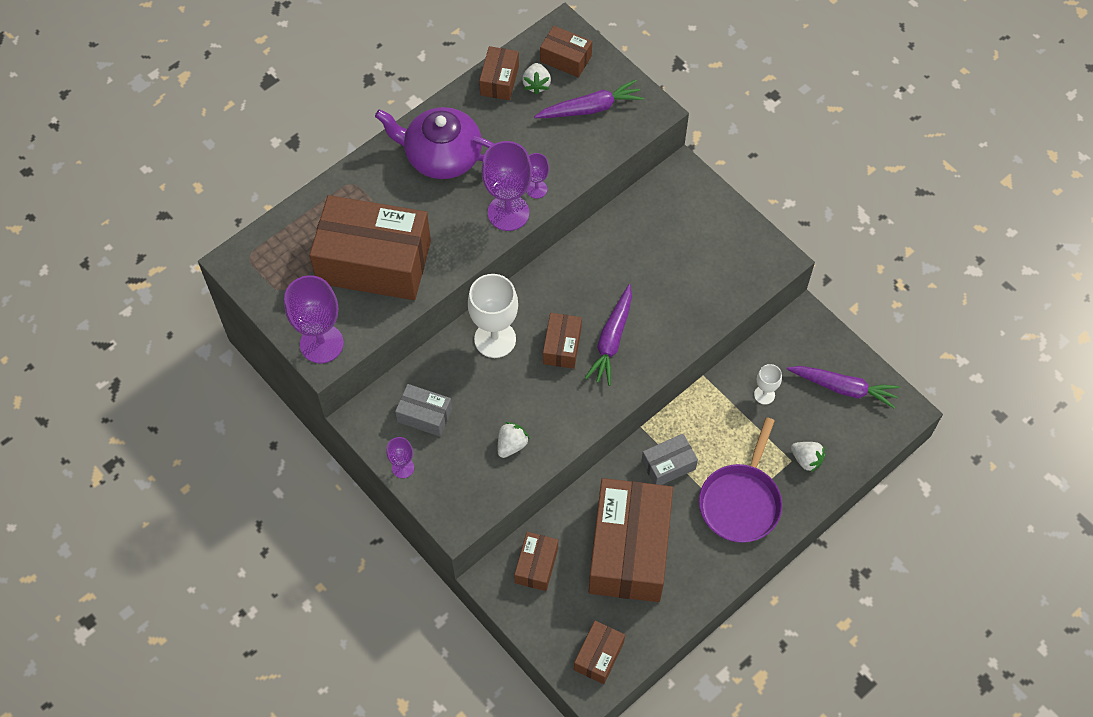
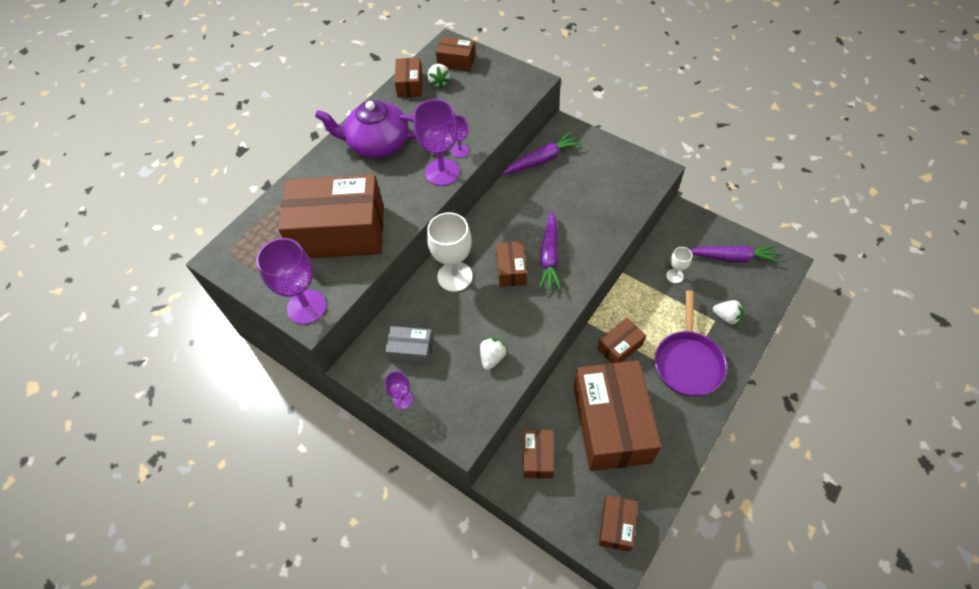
camera: 10 degrees left, 5 degrees down
purple carrot [534,80,644,118] -> purple carrot moved to [502,132,581,175]
grey box [641,434,698,485] -> brown box [597,318,646,363]

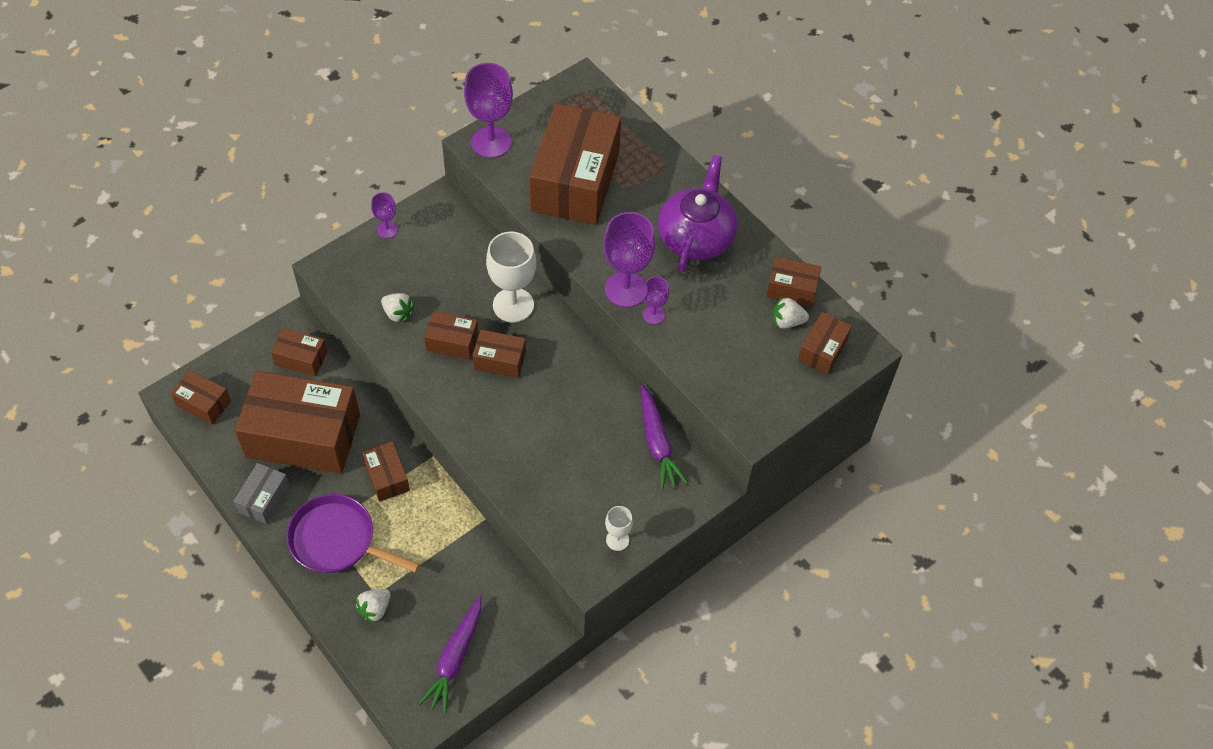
camera: 100 degrees right, 0 degrees up
grey box [385,326,434,365] -> grey box moved to [234,463,290,524]
purple carrot [538,211,561,290] -> none
white goblet [666,247,692,283] -> white goblet moved to [605,506,633,551]
none -> brown box [424,311,479,360]

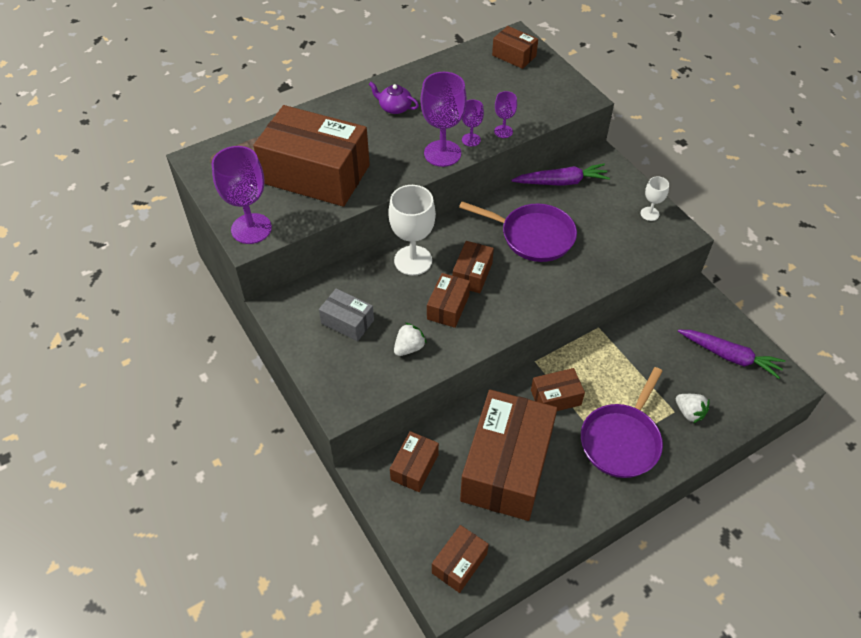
camera: 80 degrees left, 5 degrees down
grey box [234,463,290,524] -> grey box moved to [319,288,374,341]
purple goblet [371,192,398,238] -> purple goblet moved to [494,91,517,138]
purple teapot [658,155,737,272] -> purple teapot [369,82,419,114], size x0.49
brown box [766,257,821,307] -> none
white strawberry [773,297,809,328] -> none
none -> purple pan [459,201,577,262]

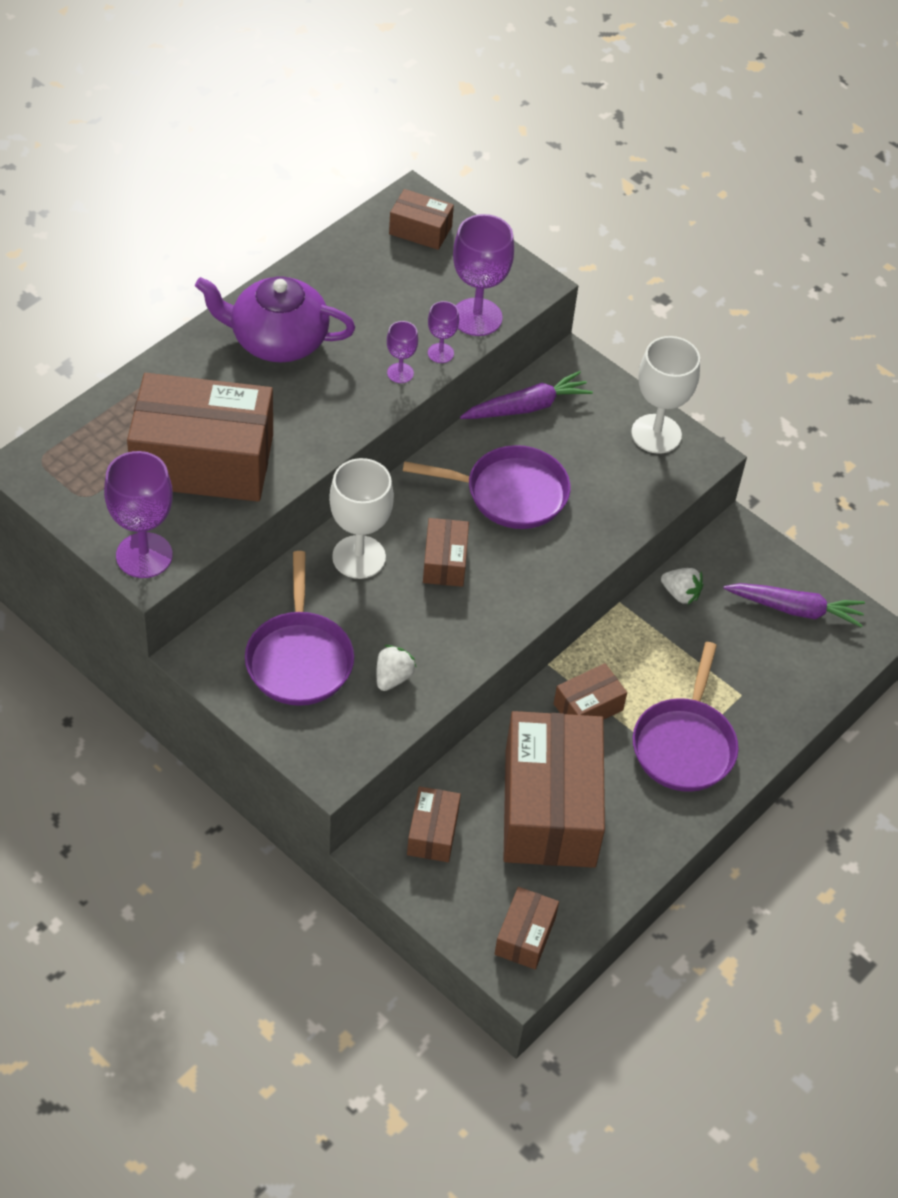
camera: 20 degrees left, 0 degrees up
grey box [319,288,374,341] -> purple pan [245,551,354,706]
purple teapot [369,82,419,114] -> purple teapot [195,276,355,362], size x2.03
purple goblet [420,72,467,167] -> purple goblet moved to [453,214,514,336]
brown box [427,273,470,328] -> none
white goblet [641,176,669,221] -> white goblet [631,336,700,454], size x1.95
white strawberry [676,394,710,423] -> white strawberry moved to [661,568,703,605]

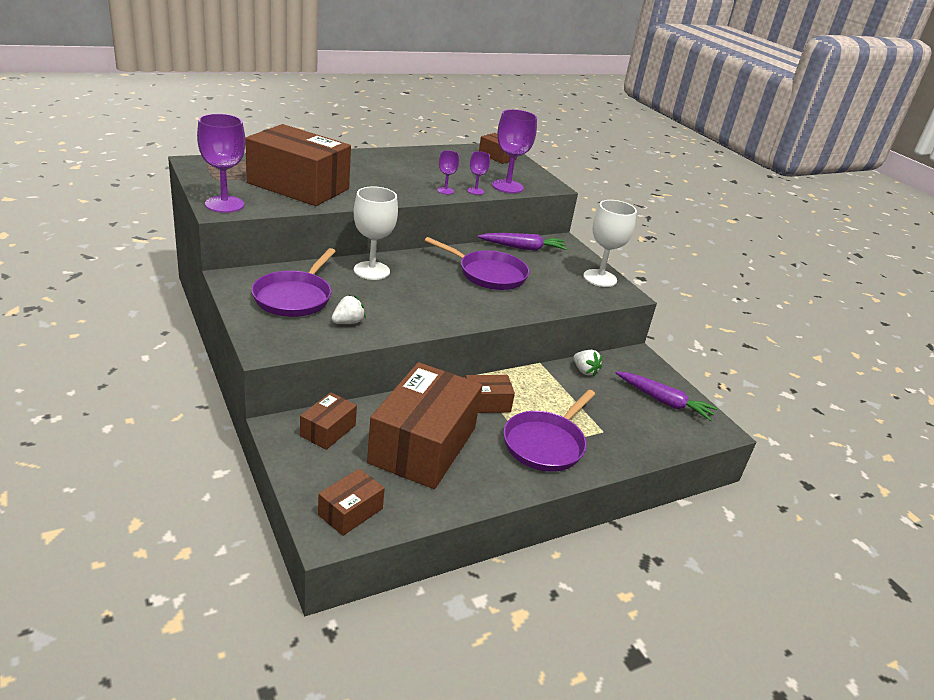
camera: 20 degrees right, 20 degrees down
purple teapot [195,276,355,362] -> none
brown box [423,518,469,587] -> none

